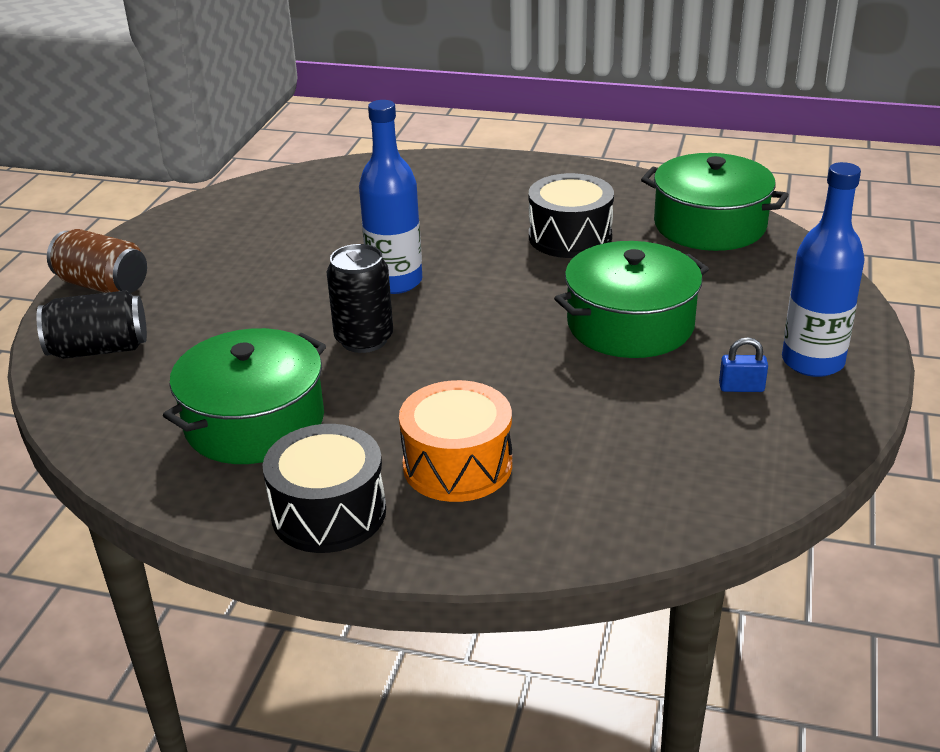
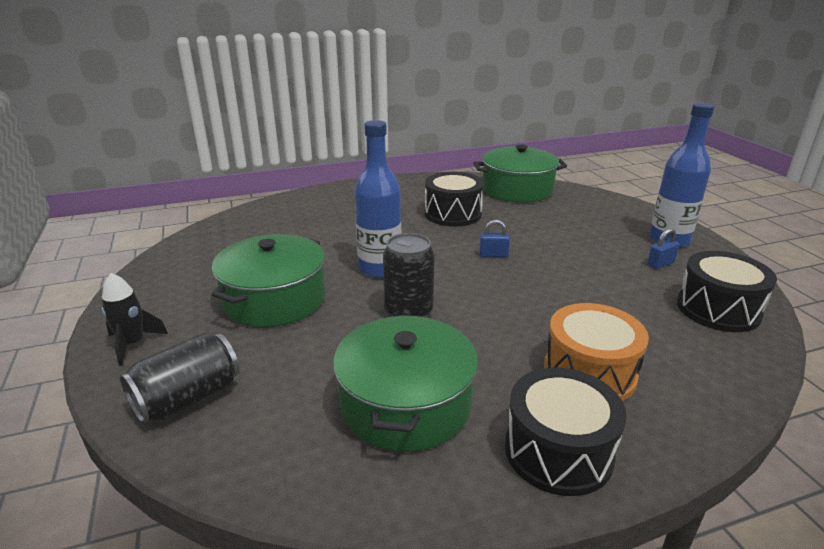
camera: 35 degrees left, 5 degrees down
brown can [47,229,147,293] -> black rocket [102,273,168,366]
green pot [554,241,709,358] -> green pot moved to [212,234,325,327]
none -> blue padlock [479,220,510,257]
none -> black drum [677,251,777,332]

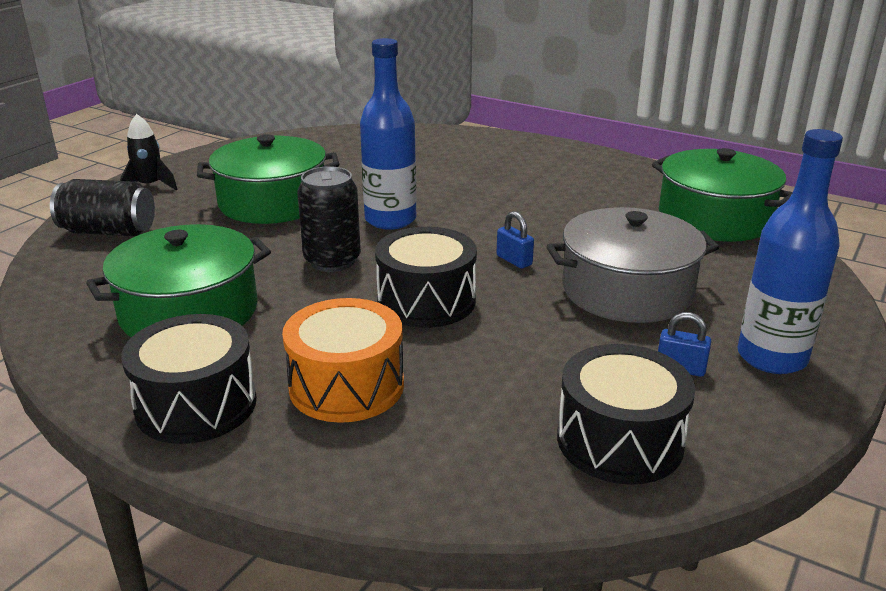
camera: 50 degrees right, 0 degrees up
black drum [425,172,484,227] -> black drum moved to [375,227,477,328]
none -> grey pot [547,207,719,323]

